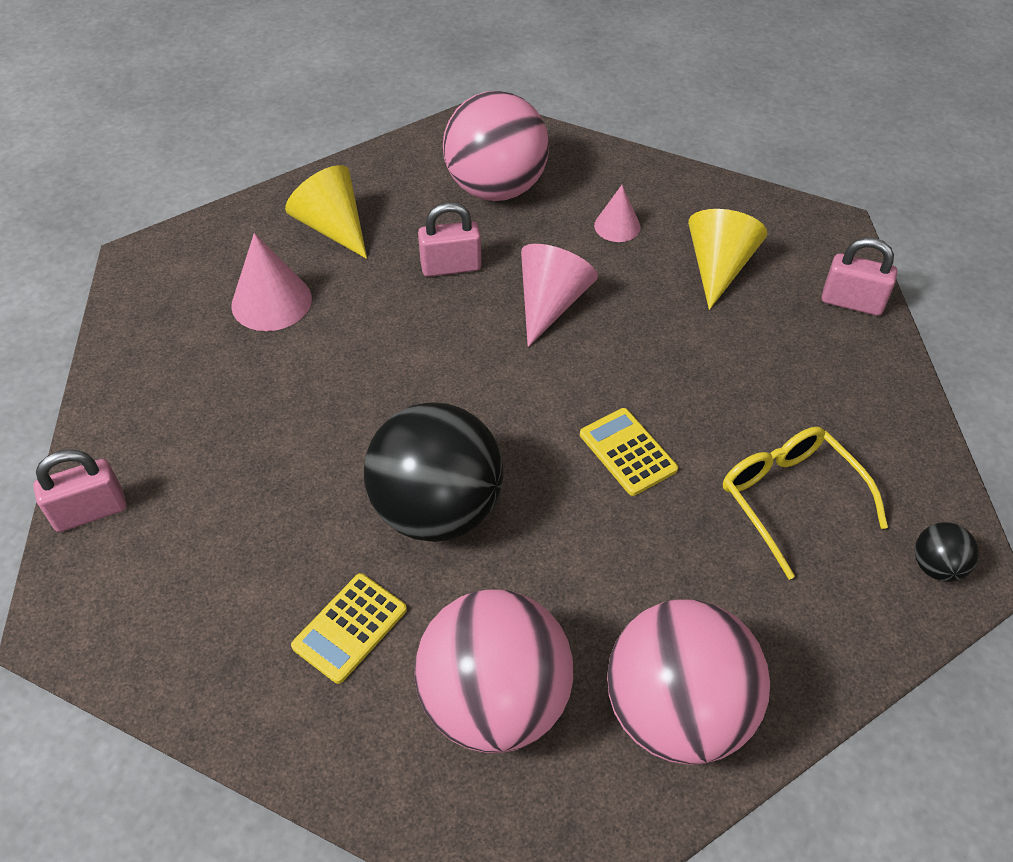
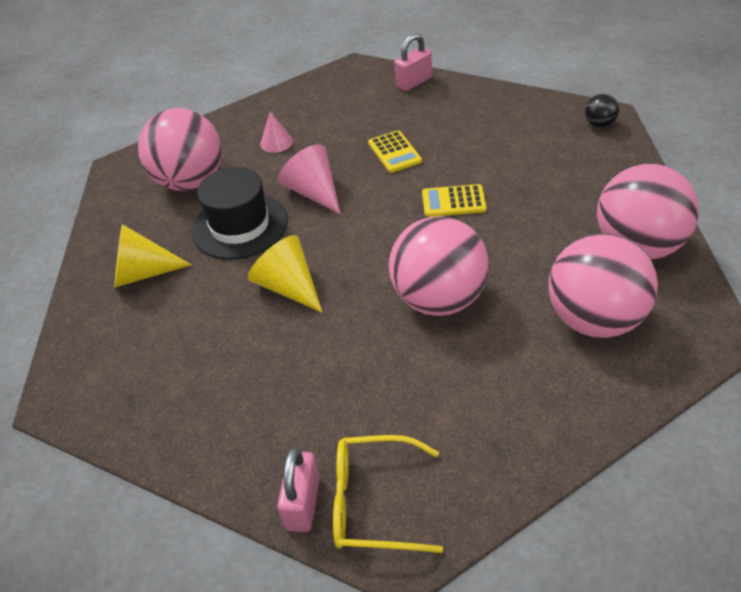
camera: 55 degrees left, 5 degrees down
pink cone [231,233,312,331] -> none
yellow calculator [291,573,407,684] -> yellow calculator moved to [368,130,422,173]
black ball [364,402,504,542] -> pink ball [389,216,489,316]
pink padlock [418,202,481,277] -> black hat [192,167,288,259]
yellow cone [688,209,767,310] -> yellow cone moved to [248,235,322,312]
yellow glasses [723,427,888,580] -> yellow glasses moved to [333,435,443,553]

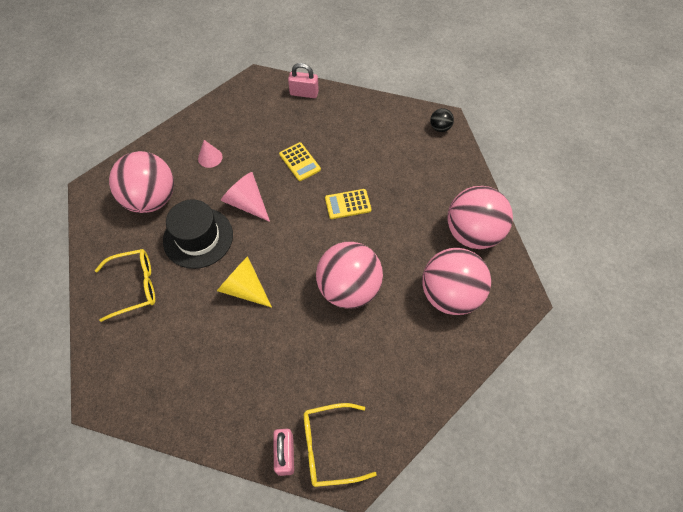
camera: 15 degrees left, 15 degrees up
yellow cone [114,224,191,288] -> yellow glasses [95,249,155,322]
pink padlock [395,33,432,91] -> pink padlock turned 60 degrees clockwise [288,63,319,98]

